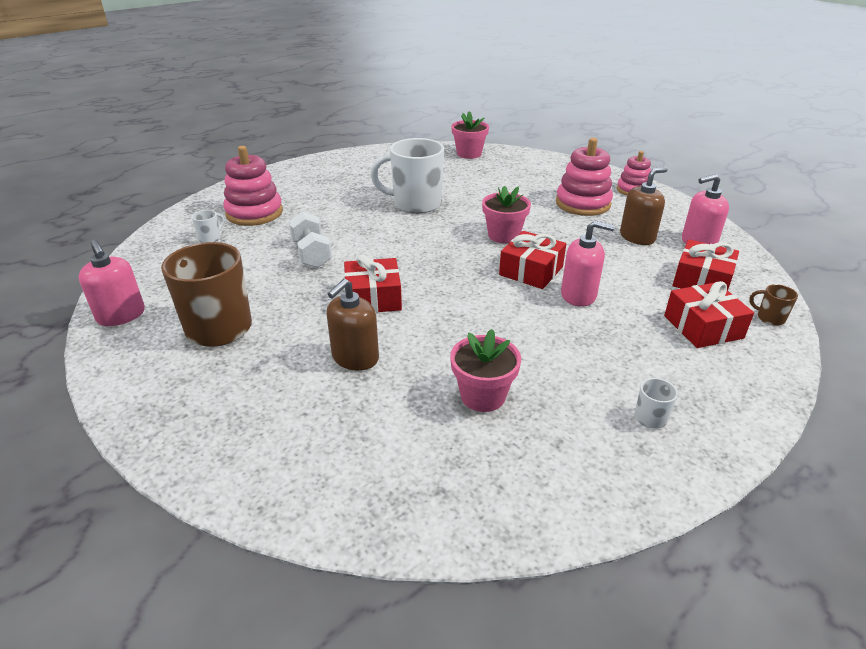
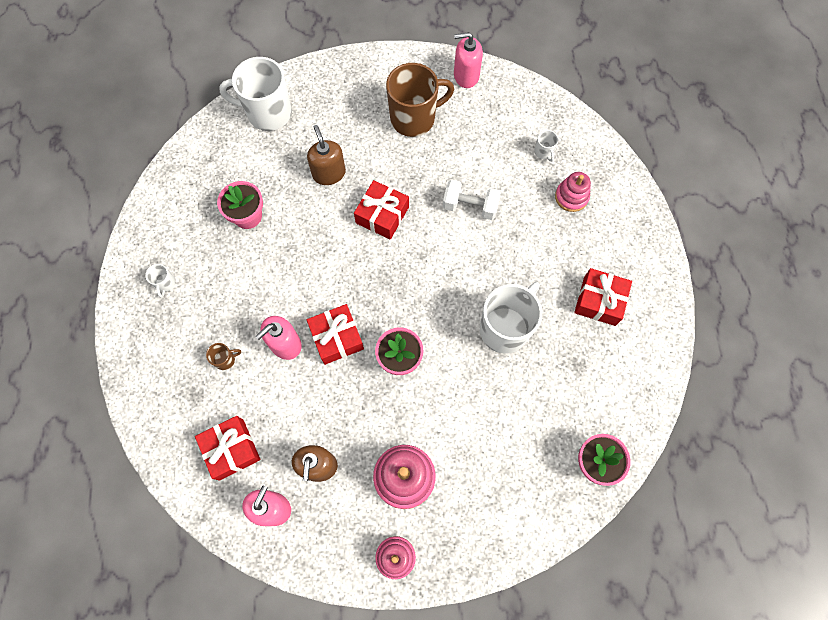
camera: 125 degrees right, 35 degrees up
pink stacking toy [223,146,283,226] -> pink stacking toy [555,172,591,212], size x0.63
red gift [664,281,754,348] -> red gift moved to [574,268,632,326]
brown mug [749,284,798,326] -> brown mug moved to [206,343,241,370]
none -> white mug [219,57,292,131]

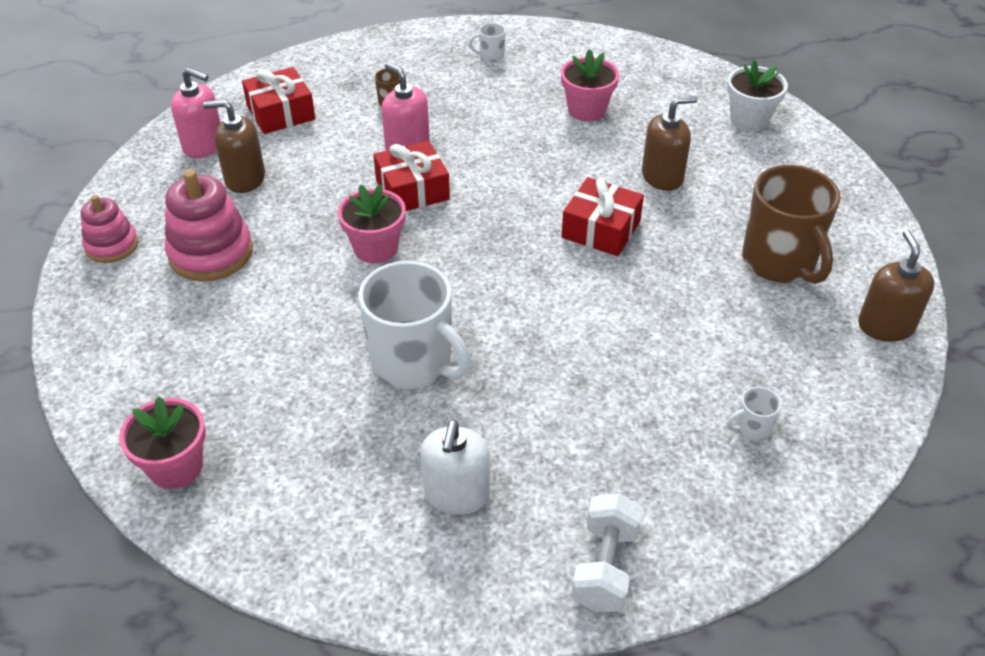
camera: 90 degrees right, 25 degrees down
white mug [219,57,292,131] -> white flower pot [727,60,788,131]
white dumbbell [443,180,501,220] -> white dumbbell moved to [571,493,643,612]
pink soap dispenser [454,32,483,88] -> brown soap dispenser [858,230,935,342]
pink stacking toy [555,172,591,212] -> none
red gift [574,268,632,326] -> white soap dispenser [421,420,490,515]

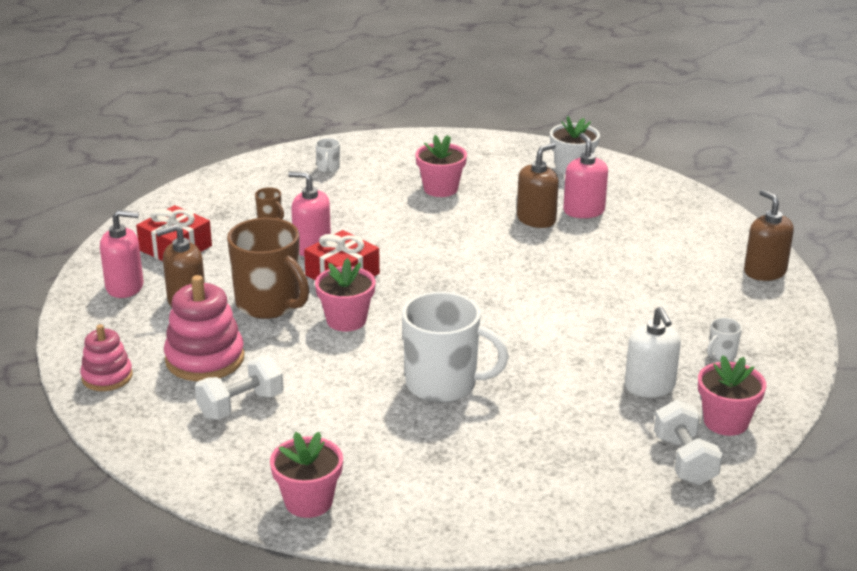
camera: 25 degrees left, 15 degrees down
white soap dispenser [421,420,490,515] -> white soap dispenser moved to [625,307,681,398]
white mug [469,23,506,62] -> white mug turned 60 degrees counterclockwise [315,138,340,173]
red gift [561,177,644,256] -> none
brown mug [742,165,840,284] -> brown mug moved to [227,218,309,319]
none -> white dumbbell [195,356,284,420]
none -> pink soap dispenser [563,133,608,218]
none -> pink flower pot [698,355,766,436]

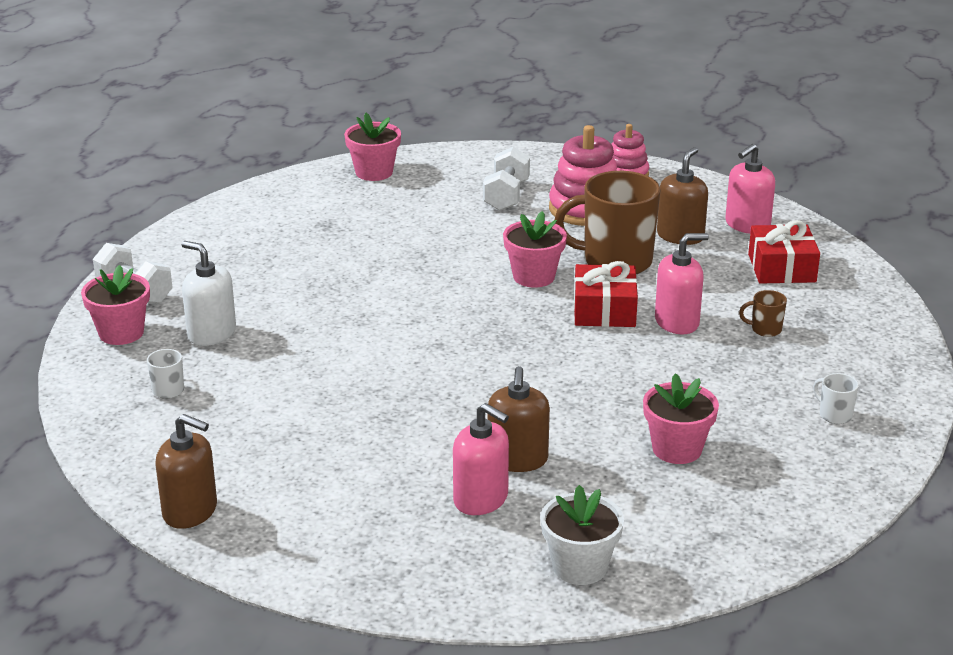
camera: 140 degrees right, 0 degrees up
white mug [402,291,509,403] -> none

